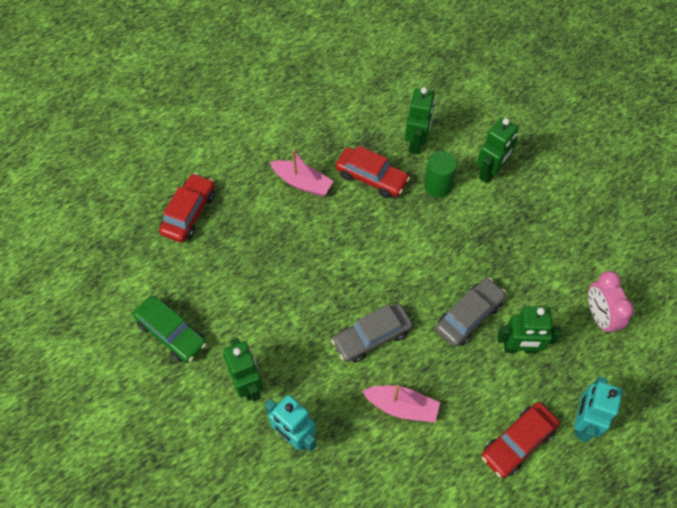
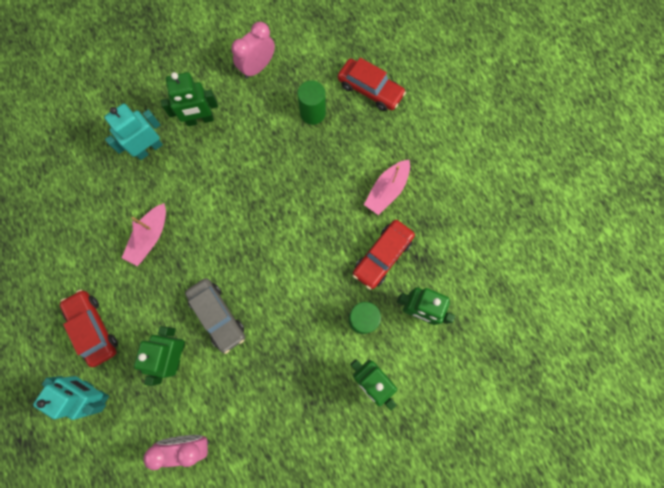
camera: 100 degrees right, 15 degrees up
green car [133,296,207,363] -> pink clock [231,22,275,79]
grey car [331,303,413,363] -> none
none -> green cylinder [297,80,326,125]

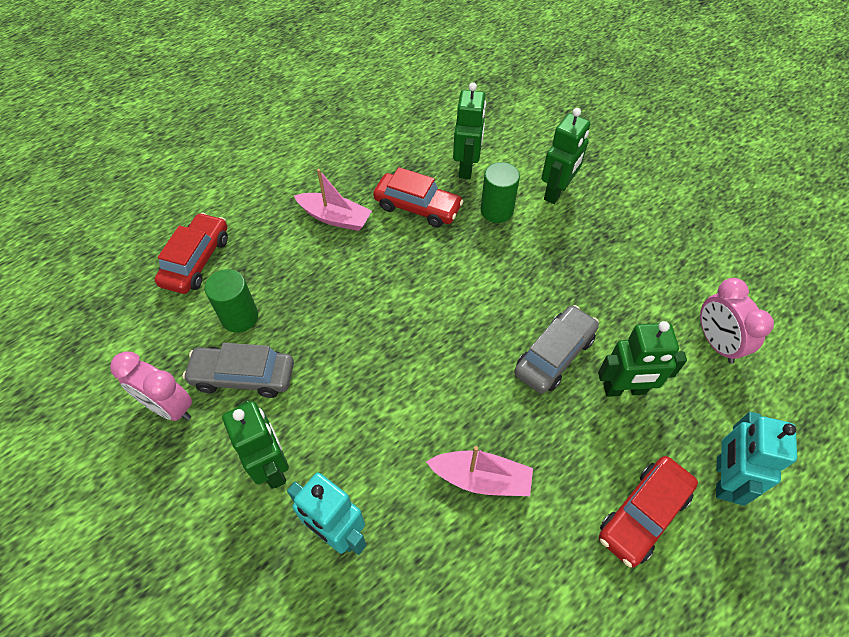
camera: 105 degrees left, 20 degrees down
none -> grey car [183,343,294,398]

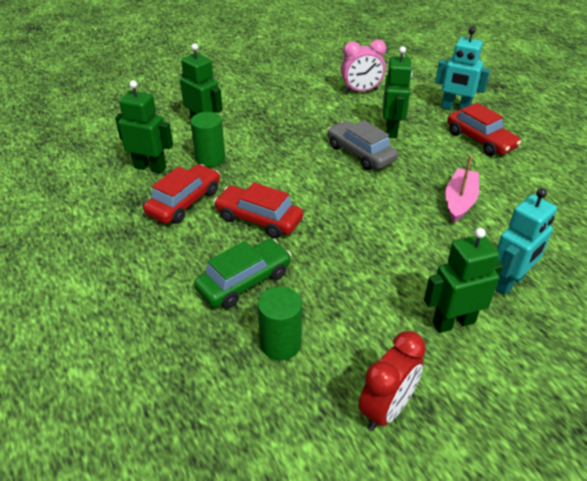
camera: 80 degrees left, 15 degrees down
pink clock [110,351,192,421] -> red clock [359,331,426,431]
red car [155,213,228,294] -> red car moved to [214,182,303,238]
grey car [183,343,294,398] -> none
pink boat [294,169,372,231] -> none
none -> green car [194,239,292,309]

